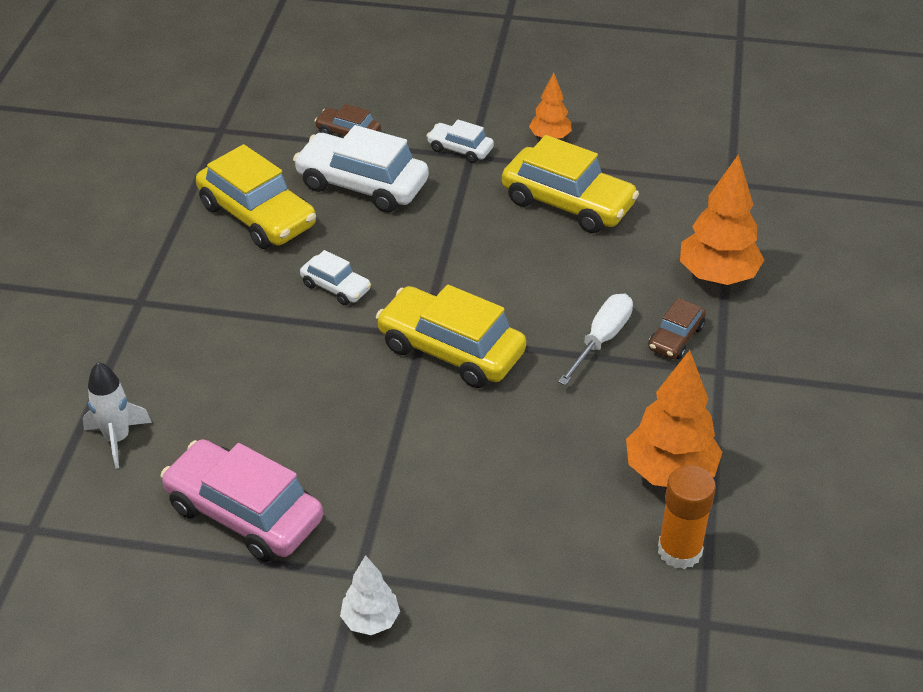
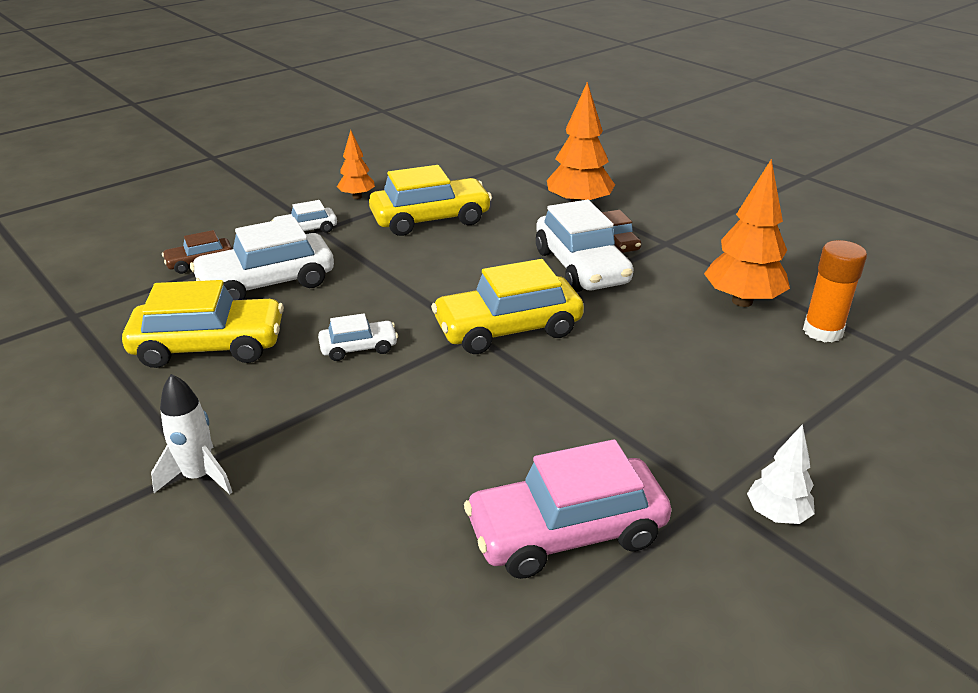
camera: 50 degrees left, 10 degrees down
white rocket [83,362,152,468] -> white rocket moved to [151,374,232,494]
white screwdriver [558,294,633,386] -> white car [536,200,633,292]

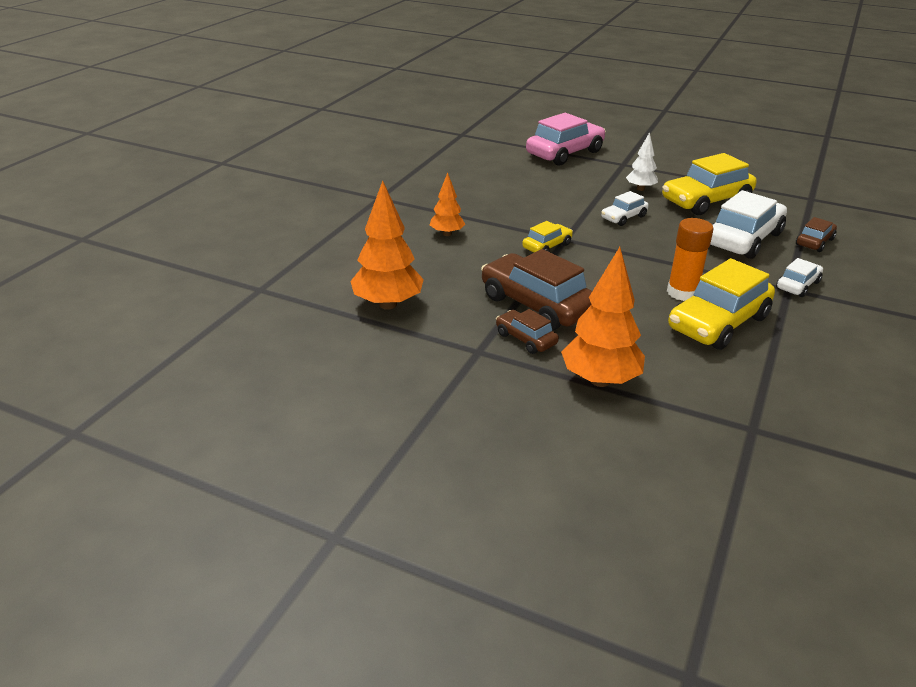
camera: 155 degrees right, 0 degrees up
white rocket [151,374,232,494] -> none
orange tree [337,130,375,199] -> orange tree moved to [430,173,465,236]
yellow car [431,259,584,354] -> yellow car [522,221,573,253], size x0.51
pink car [464,439,671,579] -> pink car moved to [526,113,606,166]
white car [536,200,633,292] -> brown car [481,249,592,331]
white tree [747,424,815,524] -> white tree moved to [626,132,658,191]
orange glue stick [803,240,867,343] -> orange glue stick moved to [667,218,714,301]

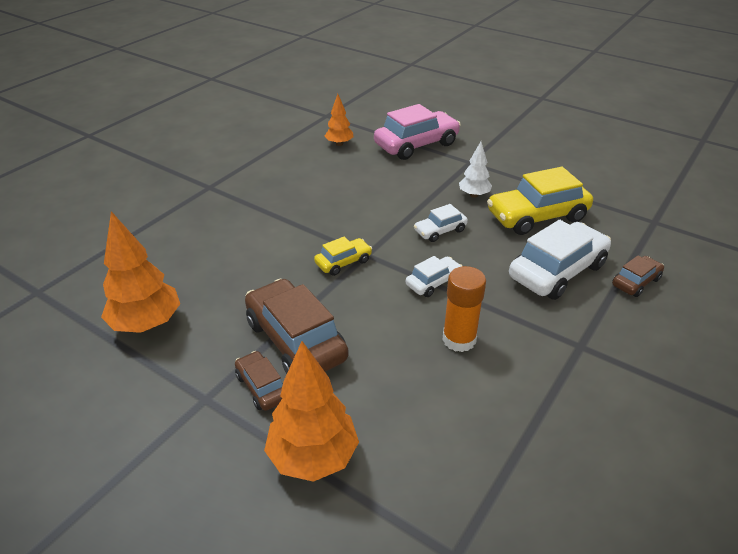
camera: 10 degrees right, 5 degrees up
orange tree [430,173,465,236] -> orange tree moved to [325,94,354,146]
yellow car [668,258,775,350] -> none
white car [776,258,823,297] -> white car moved to [406,256,462,297]

